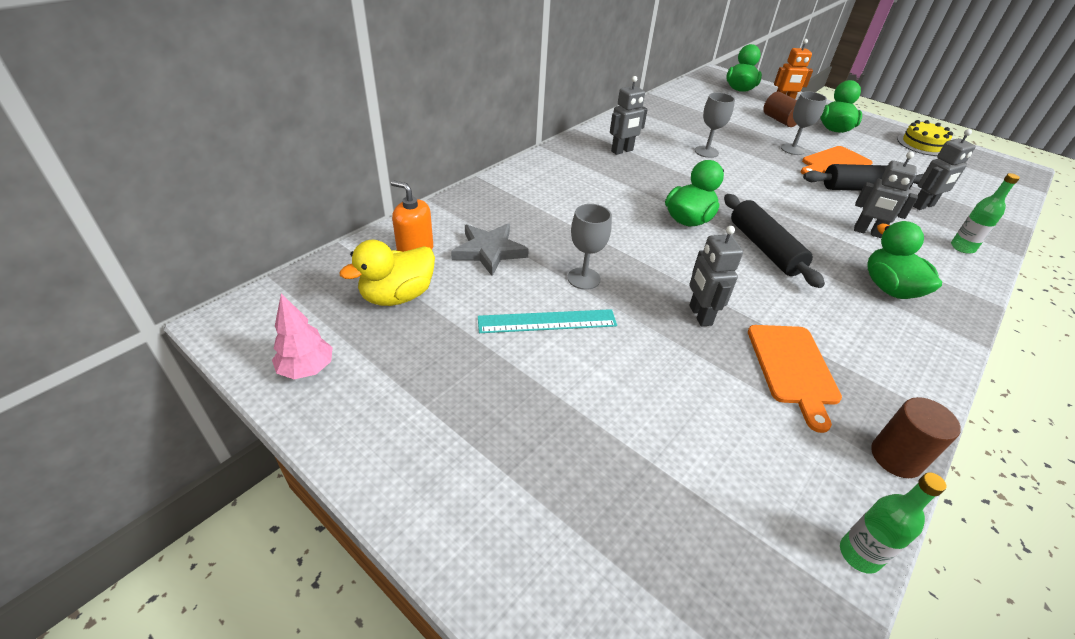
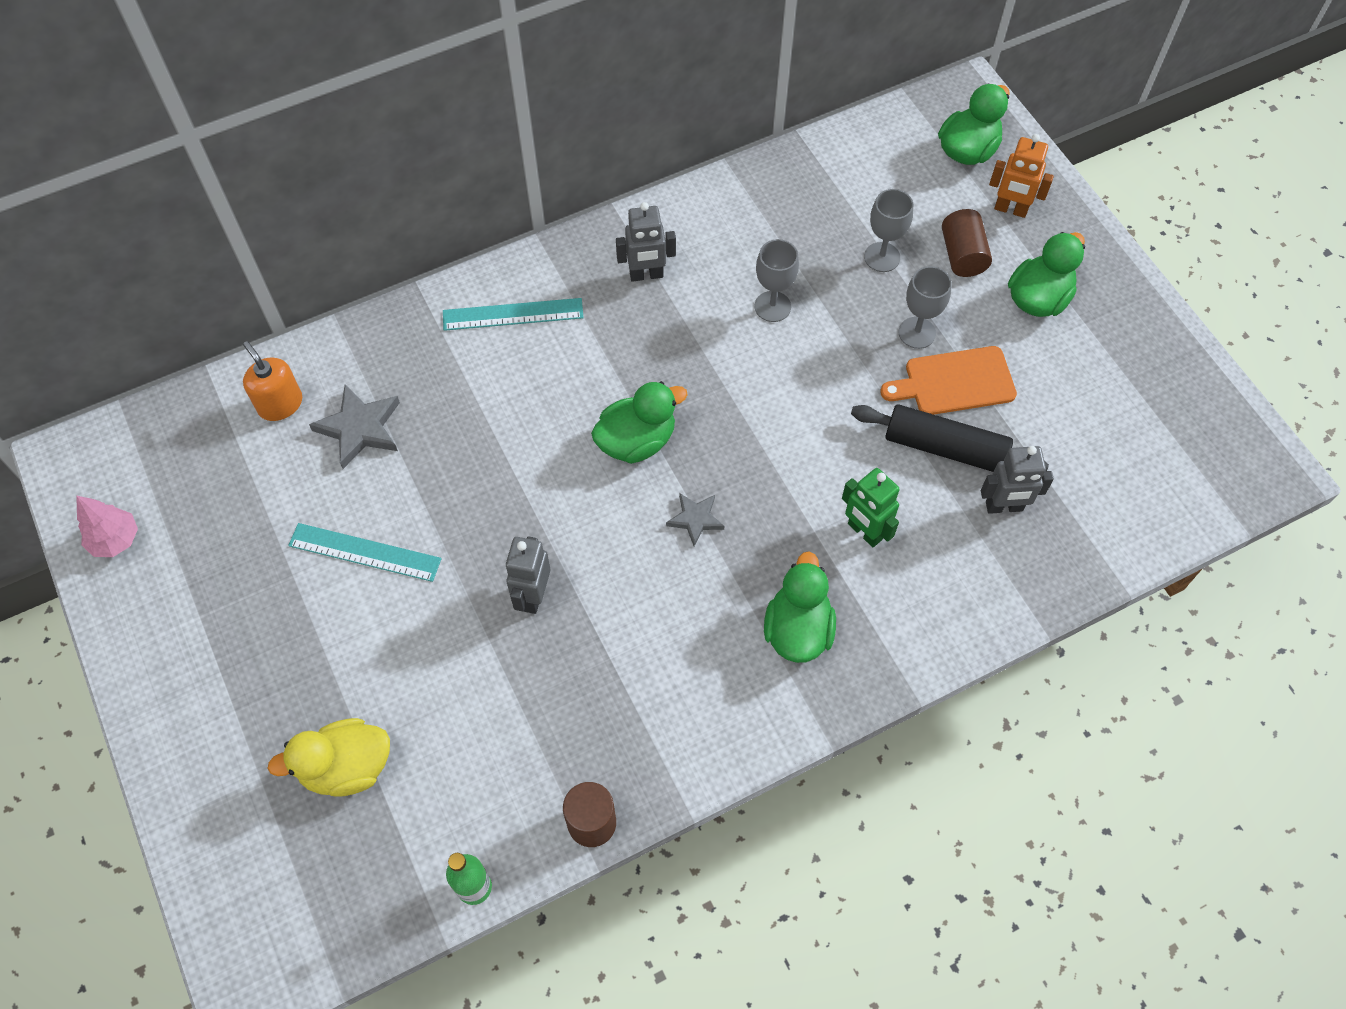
camera: 25 degrees right, 20 degrees up
yellow duck [339,240,435,306] -> yellow duck moved to [267,718,390,797]
grey goblet [567,204,612,290] -> grey goblet moved to [864,189,913,272]
black rolling pin [724,194,825,288] -> grey star [666,493,724,546]
orange cutting board [748,325,842,433] -> none
grey robot [854,152,918,238] -> green robot [842,468,900,547]
yellow cake [897,120,953,156] -> none
green bottle [951,173,1020,254] -> none
none -> turquoise ruler [443,298,584,331]

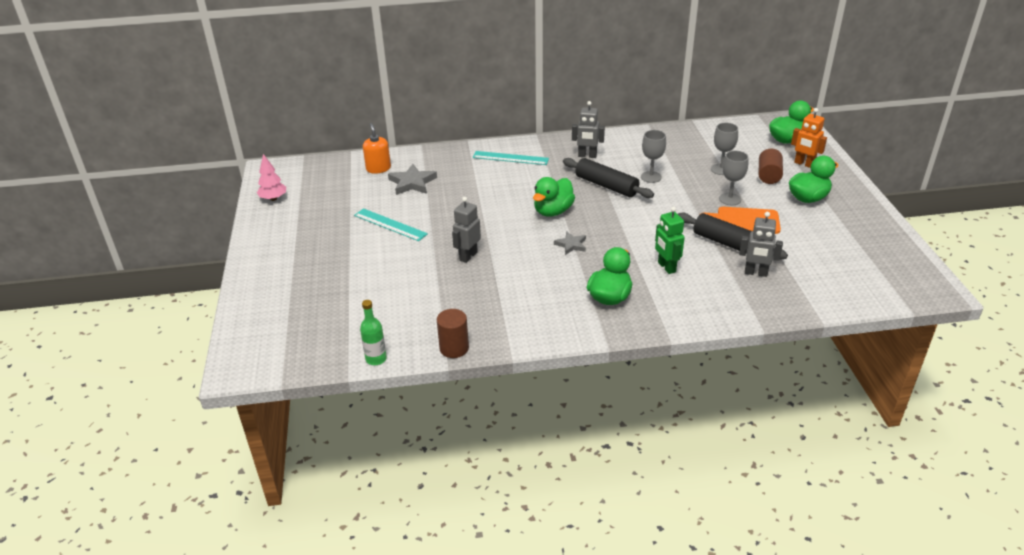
camera: 20 degrees right, 25 degrees down
yellow duck [267,718,390,797] -> none
green duck [591,381,688,464] -> green duck turned 135 degrees clockwise [533,177,575,216]
none -> black rolling pin [563,158,654,198]

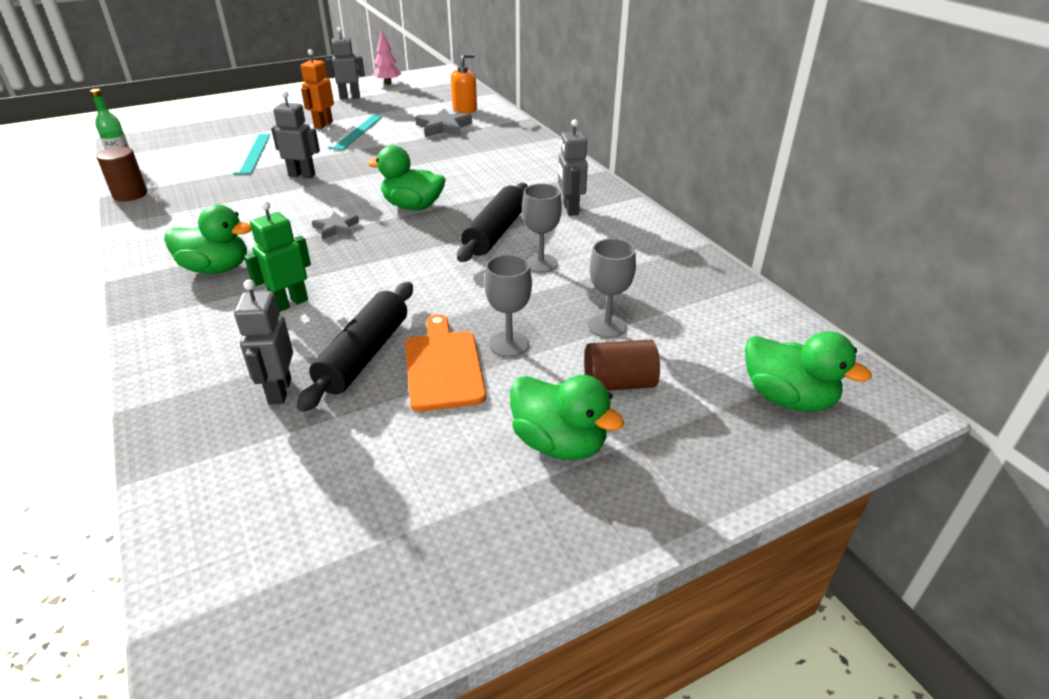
camera: 70 degrees right, 0 degrees up
turquoise ruler [473,151,549,165] -> turquoise ruler moved to [233,134,270,175]
orange robot [791,108,827,168] -> orange robot moved to [300,49,334,129]
none -> grey robot [326,27,365,99]

